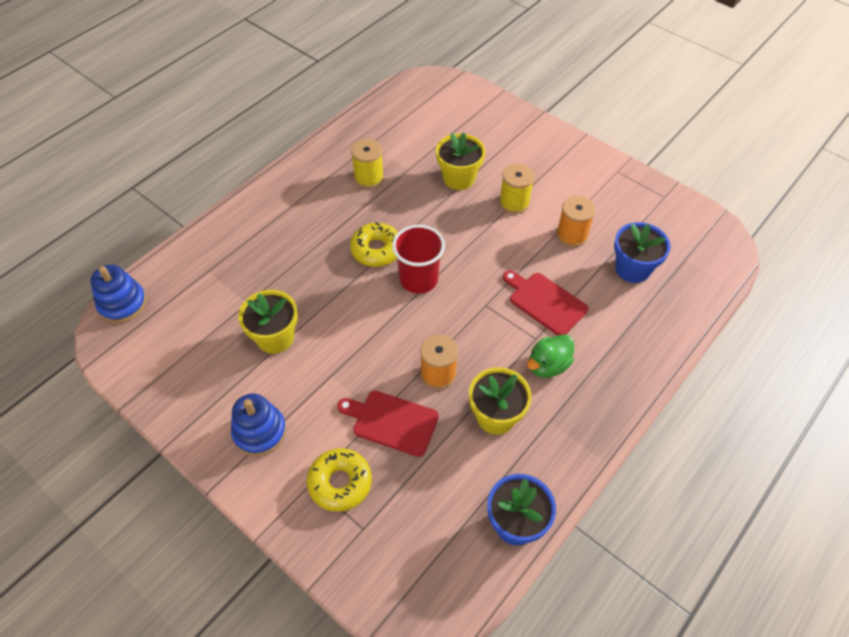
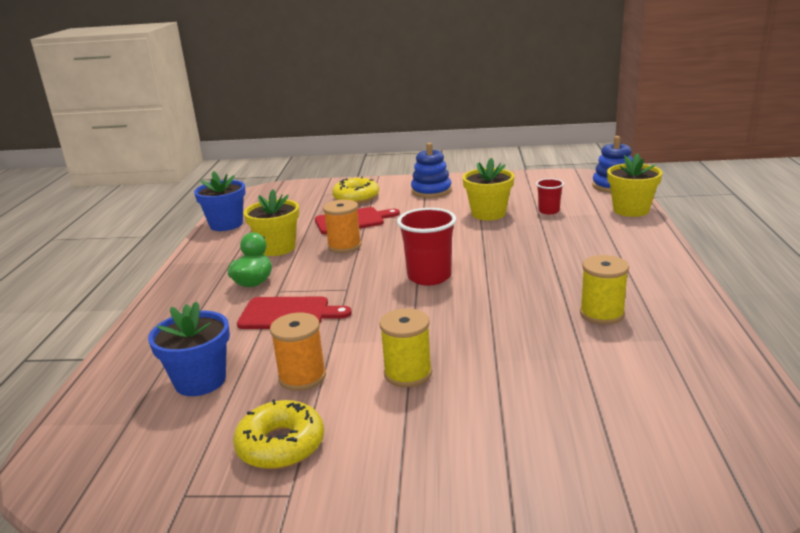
camera: 145 degrees right, 30 degrees down
yellow donut [350,222,398,267] -> yellow donut moved to [233,399,324,469]
yellow flower pot [436,132,485,190] -> yellow flower pot moved to [607,153,663,217]
none -> red cup [536,178,564,215]

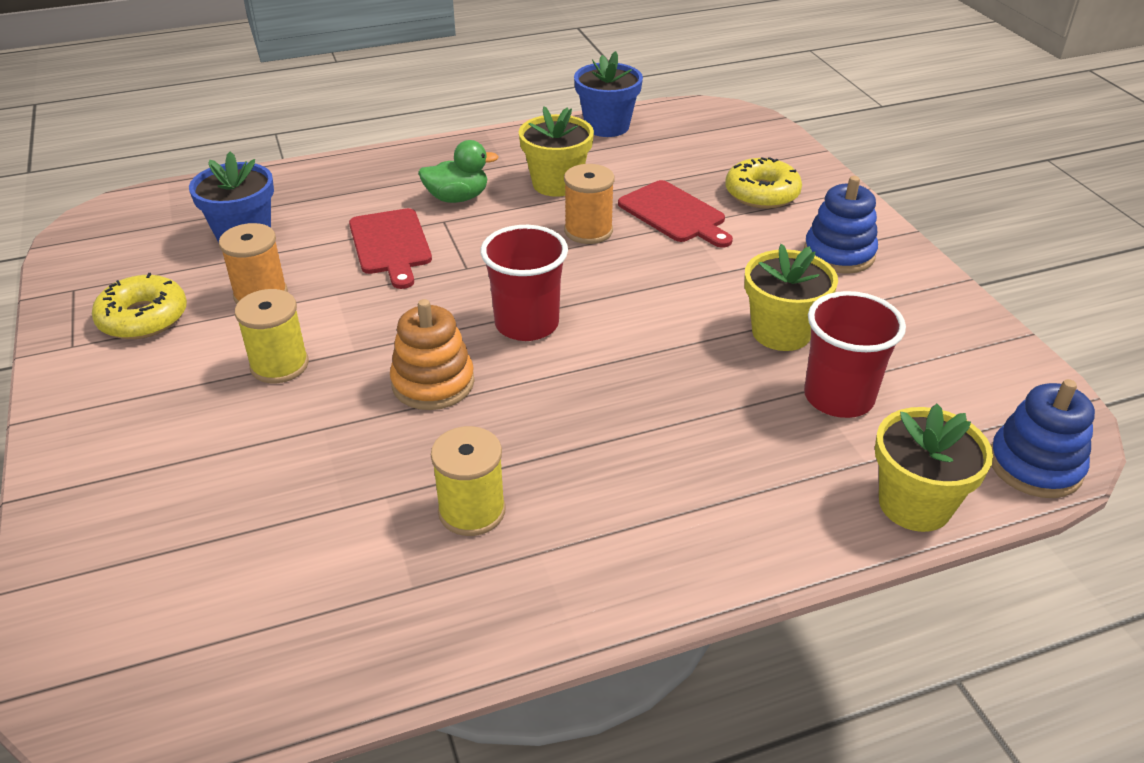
camera: 65 degrees right, 15 degrees up
red cup [536,178,564,215] -> red cup [804,291,906,418], size x1.77
none -> orange stacking toy [390,299,475,410]

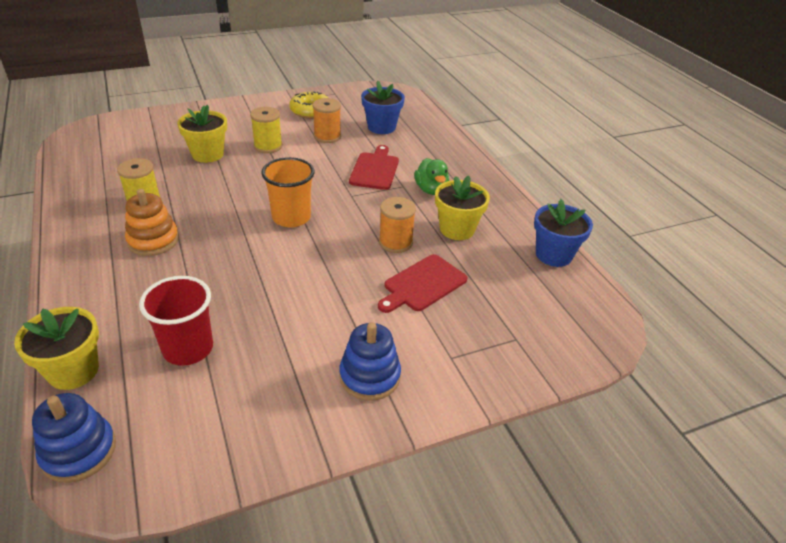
camera: 85 degrees right, 0 degrees up
red cutting board [349,208,432,289] -> red cutting board turned 120 degrees clockwise [349,145,399,190]
orange stacking toy [390,299,475,410] -> orange stacking toy moved to [125,189,179,256]
red cup [481,225,568,341] -> orange cup [261,157,315,227]
yellow donut [725,157,802,209] -> none
yellow flower pot [745,244,838,351] -> yellow flower pot moved to [177,104,227,163]

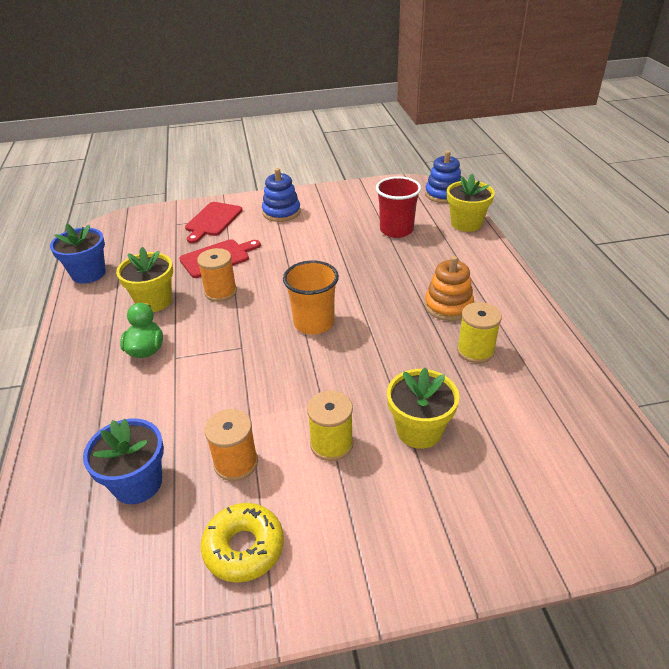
camera: 165 degrees left, 0 degrees up
red cutting board [349,145,399,190] -> red cutting board moved to [185,202,243,243]

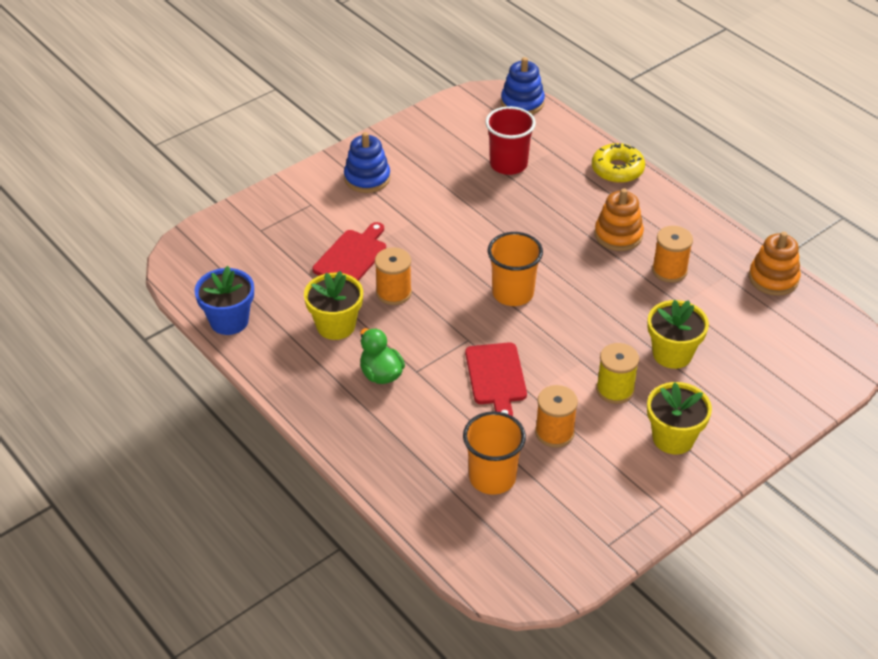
camera: 30 degrees left, 5 degrees up
blue flower pot [83,418,164,504] -> orange cup [463,411,526,495]
red cutting board [185,202,243,243] -> red cutting board moved to [465,342,527,416]
yellow donut [200,503,284,583] -> yellow donut moved to [592,143,645,183]
yellow flower pot [447,174,495,232] -> yellow flower pot moved to [647,382,712,454]
yellow spool [457,302,502,363] -> orange spool [652,226,693,283]
none -> orange stacking toy [749,232,801,296]

